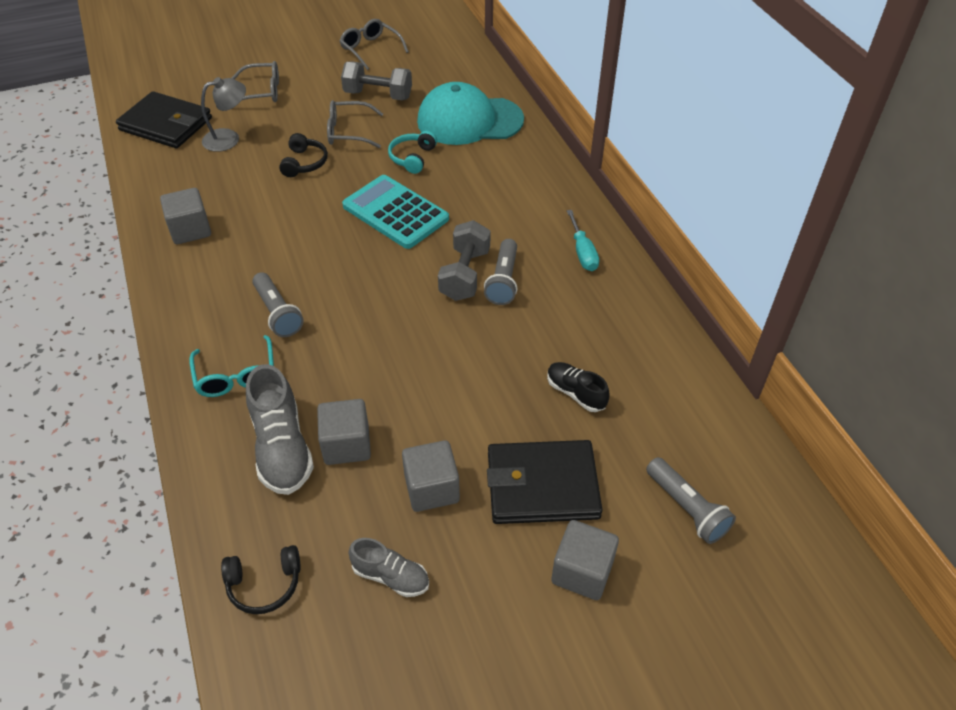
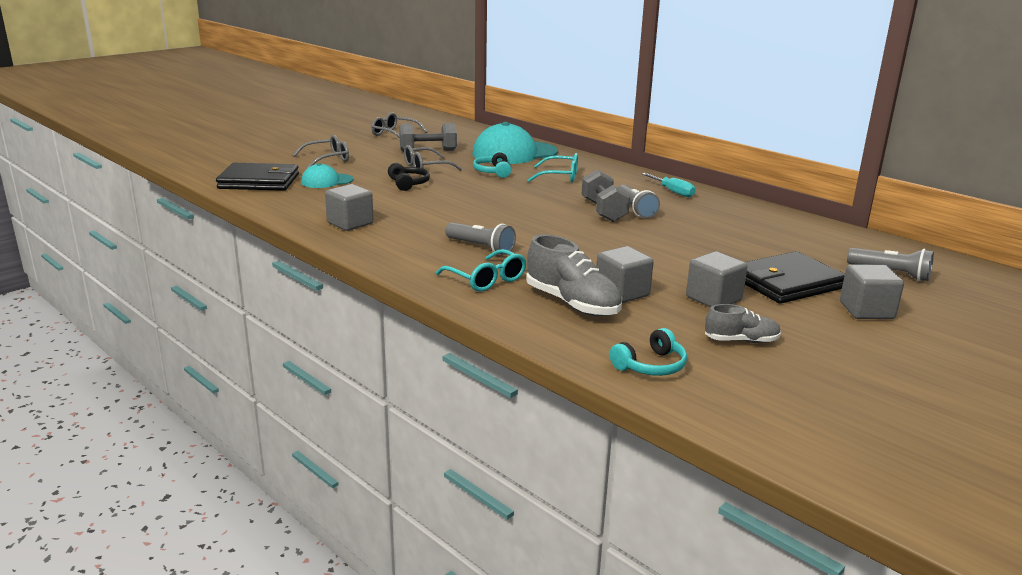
camera: 25 degrees left, 25 degrees down
grey lamp [201,77,246,152] -> turquoise cap [301,163,353,188]
black headphones [221,545,301,614] -> turquoise headphones [610,328,687,376]
turquoise calculator [342,175,449,249] -> none
black shoe [547,362,609,412] -> none
none -> turquoise glasses [528,153,578,182]

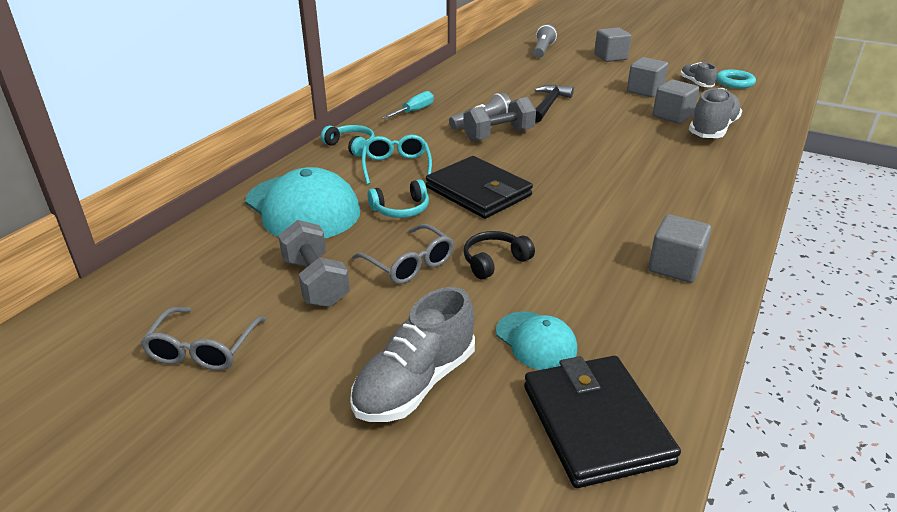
camera: 105 degrees left, 10 degrees up
grey glasses [293,135,349,168] -> grey shoe [350,287,475,422]
turquoise glasses [436,249,527,292] -> none
grey flashlight [445,222,516,255] -> none
turquoise headphones [610,328,687,376] -> turquoise headphones moved to [321,125,375,157]
black wallet [745,251,845,304] -> black wallet moved to [426,156,533,219]
none -> black hammer [535,85,574,123]
none -> turquoise ring [716,70,756,89]

